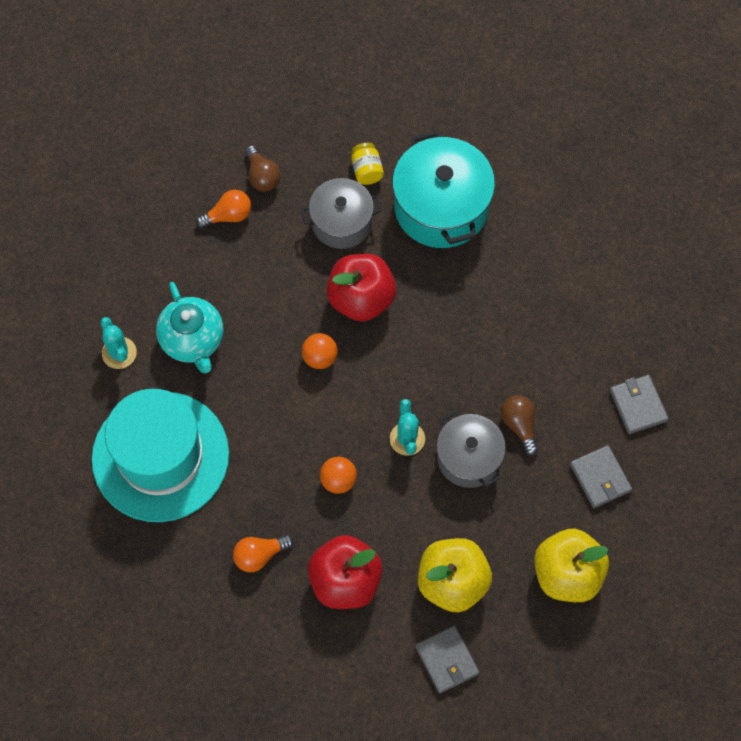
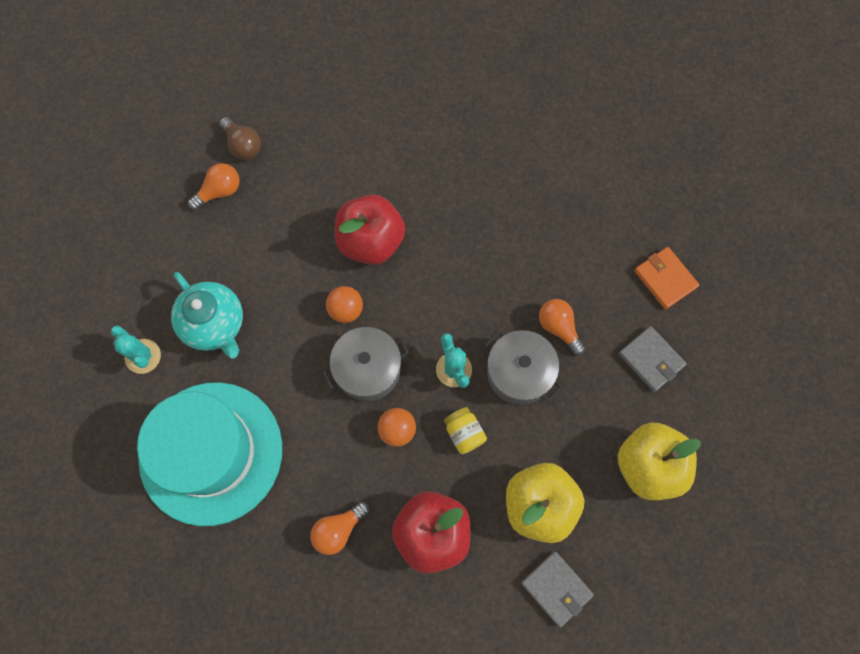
camera: 15 degrees left, 5 degrees up
grey pot [301,178,382,249] -> grey pot moved to [322,327,409,401]
yellow jar [351,143,384,185] -> yellow jar moved to [444,407,487,454]
turquoise pot [392,131,495,248] -> none
brown light bulb [501,395,538,456] -> orange light bulb [539,299,585,355]
grey wallet [610,375,669,434] -> orange wallet [634,247,699,309]

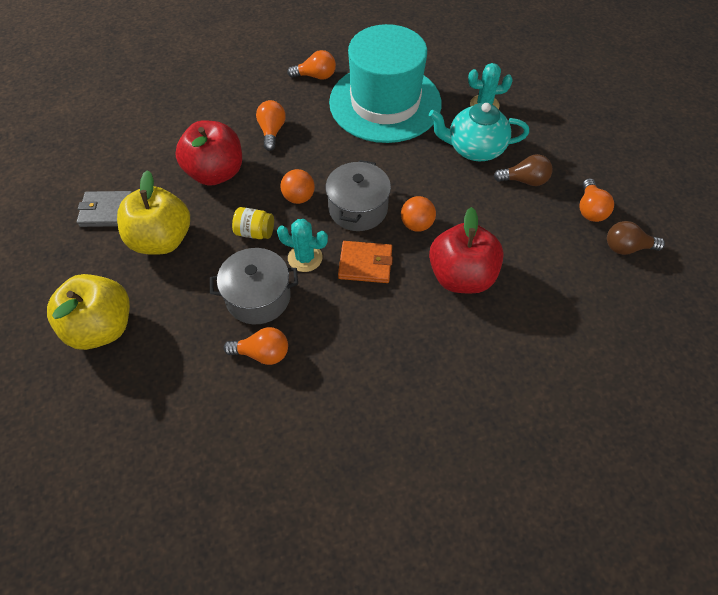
camera: 130 degrees right, 15 degrees down
grey wallet [619,326,687,392] -> none
orange wallet [634,247,699,309] -> orange wallet moved to [338,241,393,283]
none -> orange light bulb [287,50,336,80]
none -> brown light bulb [494,154,552,186]

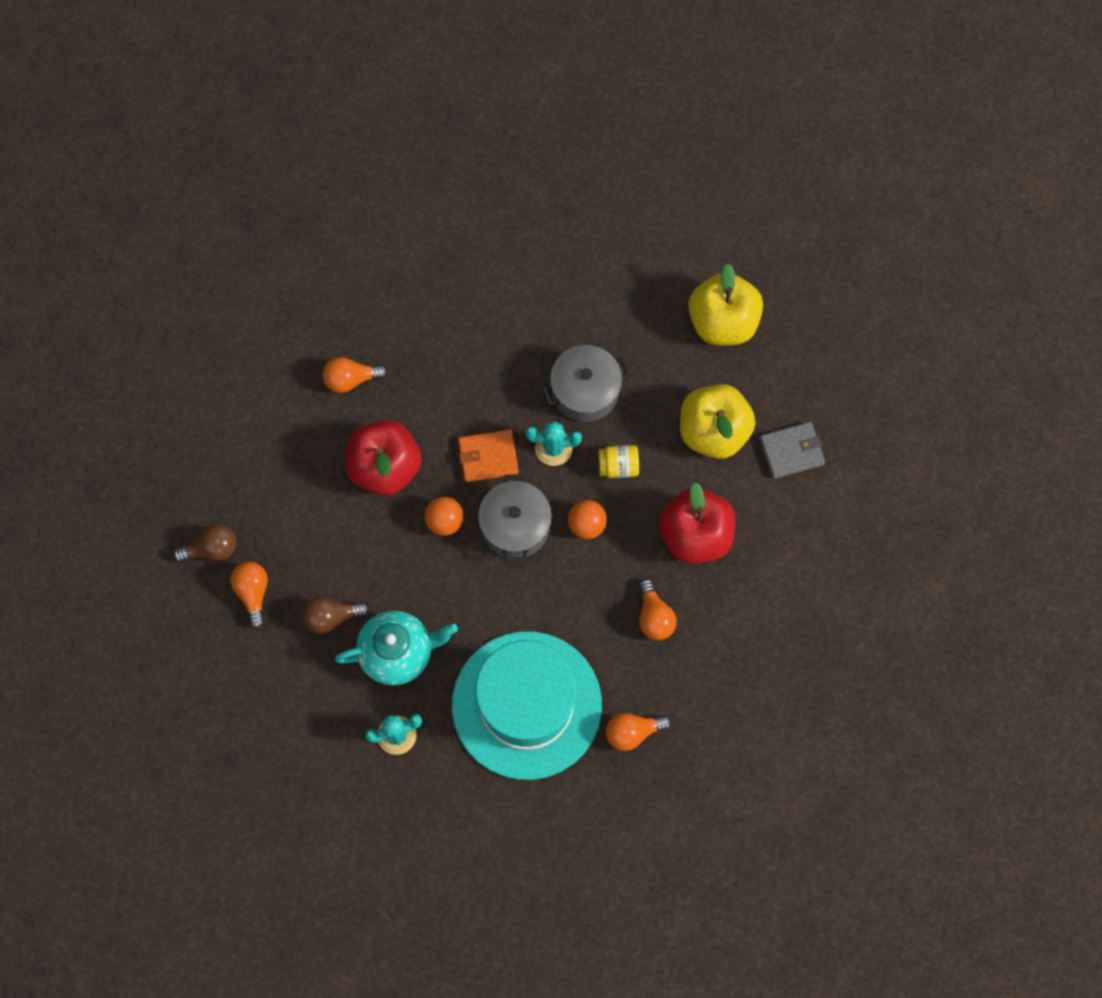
camera: 165 degrees right, 15 degrees up
orange light bulb [224,327,288,365] -> orange light bulb moved to [323,357,388,393]

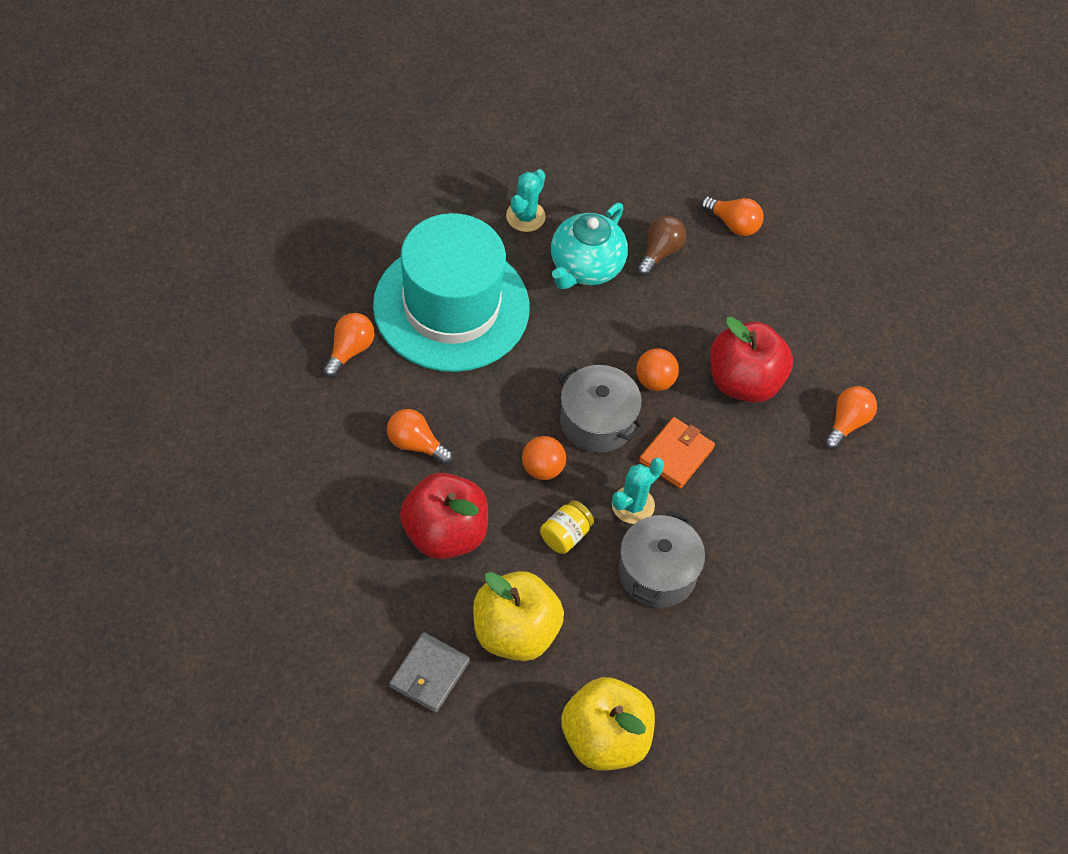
camera: 130 degrees right, 15 degrees down
brown light bulb [173,524,237,562] -> none

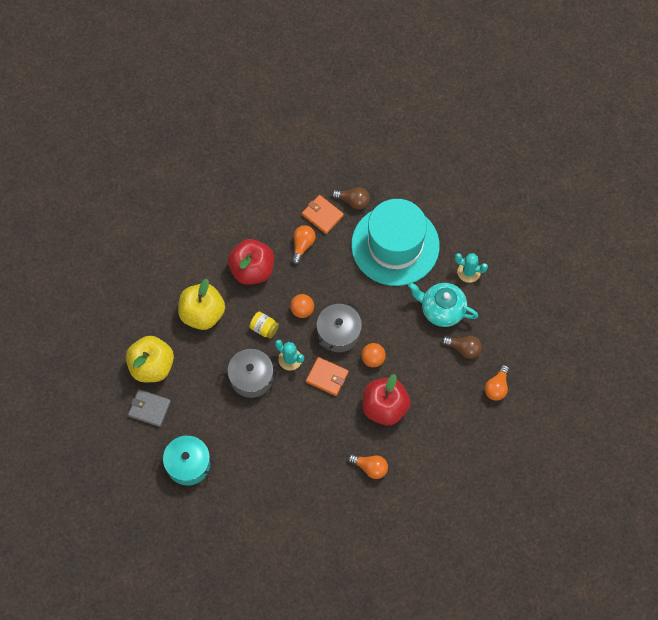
camera: 85 degrees right, 10 degrees up
orange light bulb [323,313,375,378] -> brown light bulb [332,187,370,209]
grey wallet [389,632,470,713] -> grey wallet moved to [128,389,171,427]
none -> turquoise pot [158,436,216,485]
none -> orange wallet [302,195,344,234]

